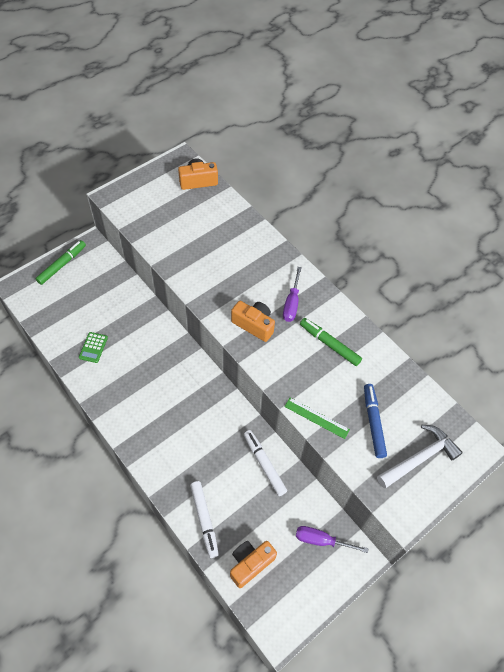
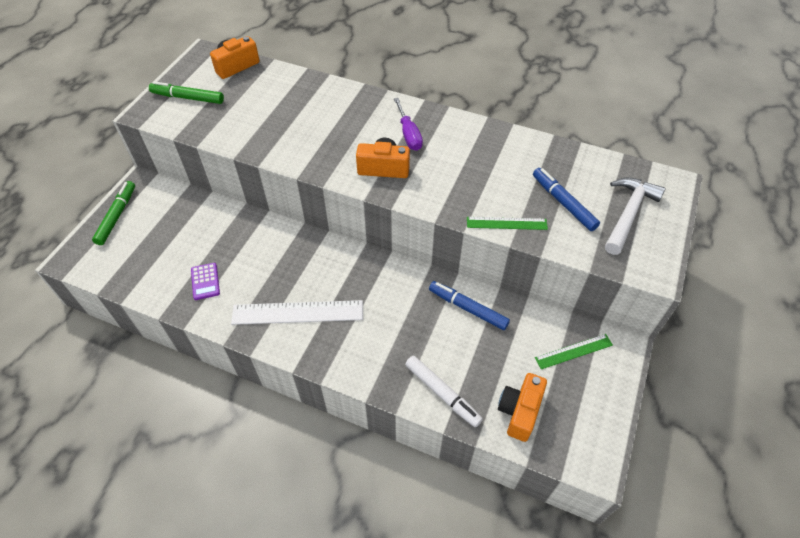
camera: 25 degrees left, 5 degrees down
green calculator [79,332,108,363] -> purple calculator [191,263,220,300]
white marker [244,430,287,496] -> blue marker [429,281,510,330]
purple screwdriver [296,526,369,553] -> green ruler [535,334,613,369]
green marker [300,318,362,366] -> green marker moved to [149,81,224,104]
none -> white ruler [231,300,363,325]

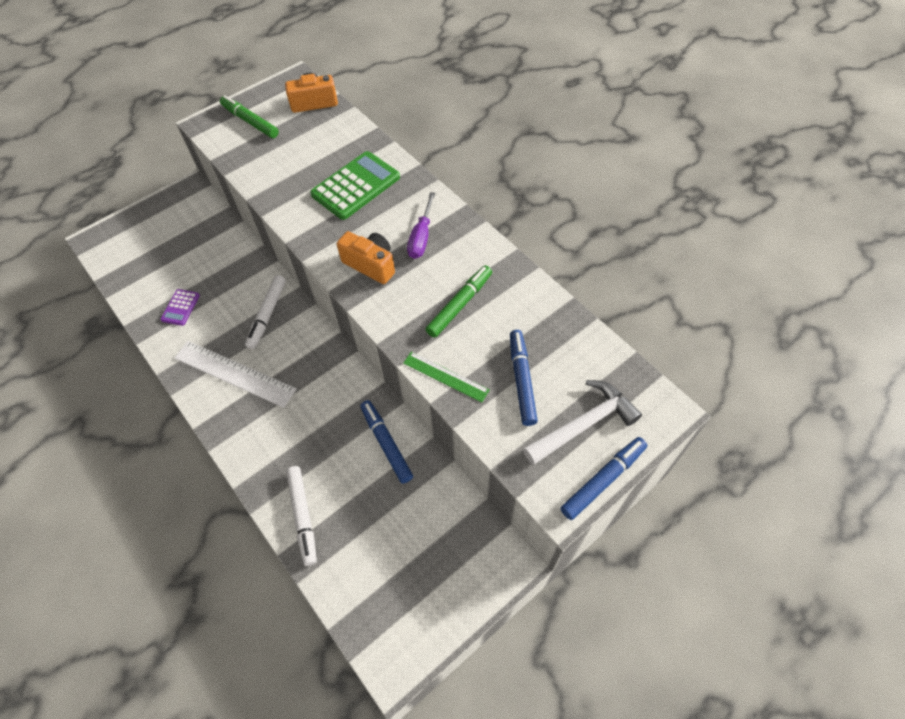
camera: 30 degrees right, 5 degrees up
green marker [92,181,135,245] -> green marker moved to [425,265,492,338]
orange camera [498,373,547,442] -> none
green ruler [535,334,613,369] -> none
none -> white marker [245,275,286,349]
none -> green calculator [310,151,400,220]
none -> blue marker [560,437,647,520]

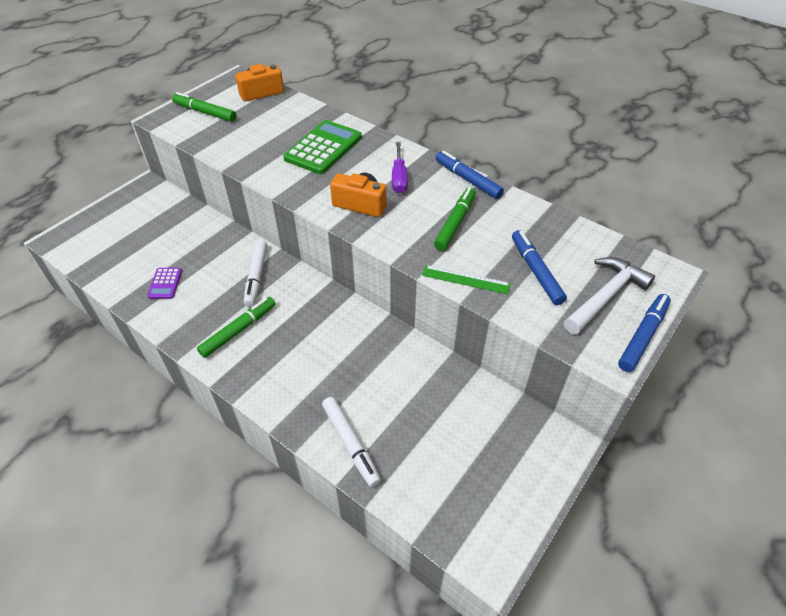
camera: 15 degrees left, 10 degrees down
white ruler [174,341,296,408] -> green marker [197,297,275,358]
blue marker [360,400,413,484] -> blue marker moved to [436,151,504,199]

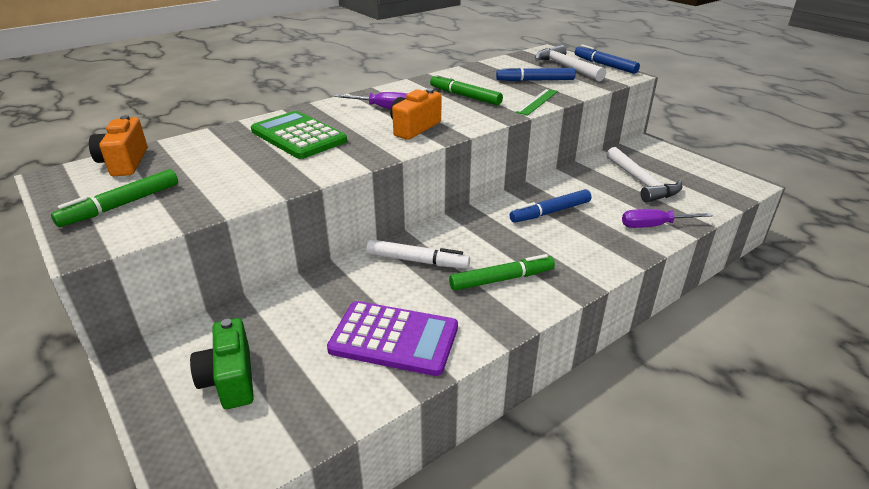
camera: 75 degrees left, 15 degrees down
purple calculator [147,268,182,299] -> purple calculator [327,301,458,376], size x1.99
green marker [197,297,275,358] -> green marker turned 105 degrees clockwise [449,254,555,291]
white marker [322,397,381,487] -> purple screwdriver [622,209,713,228]
blue marker [436,151,504,199] -> blue marker moved to [510,189,591,223]
none -> green camera [190,318,254,409]
none -> white hammer [606,147,682,203]

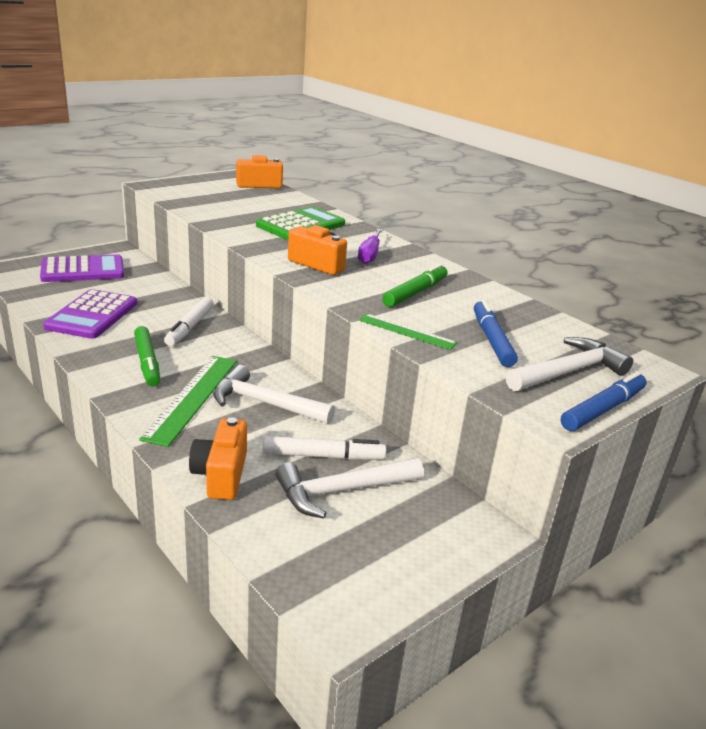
camera: 85 degrees right, 5 degrees down
green marker [51,169,178,227] -> none
green camera [190,318,254,409] -> purple calculator [40,254,124,282]
blue marker [510,189,591,223] -> white hammer [213,365,335,424]
purple screwdriver [622,209,713,228] -> orange camera [189,417,247,500]
none -> green ruler [139,356,237,447]
none -> white marker [263,436,386,460]

